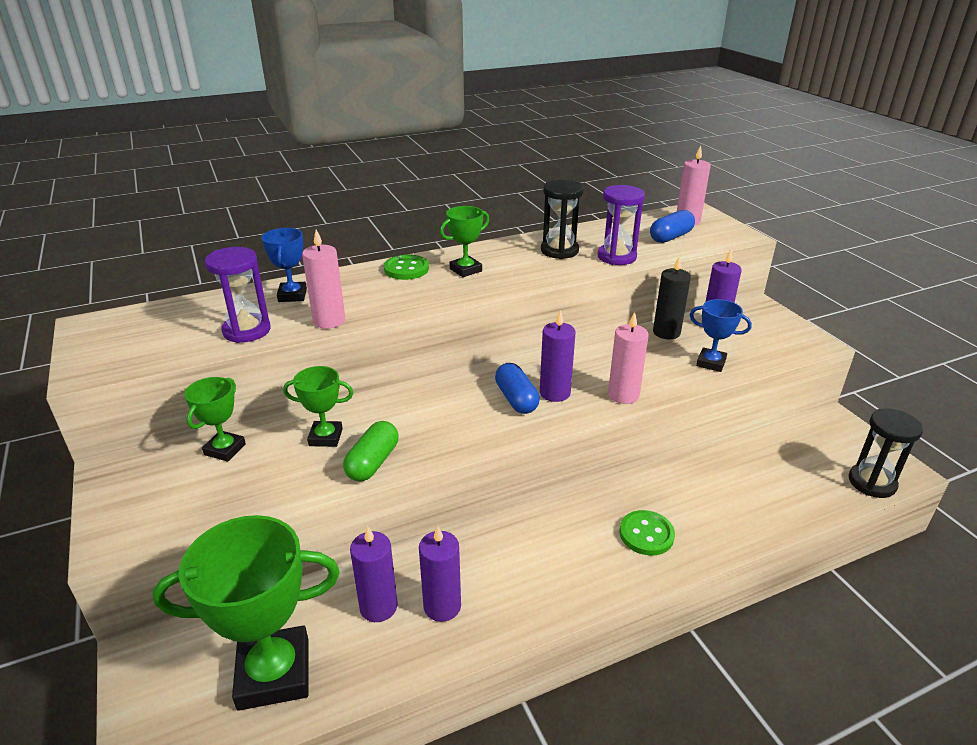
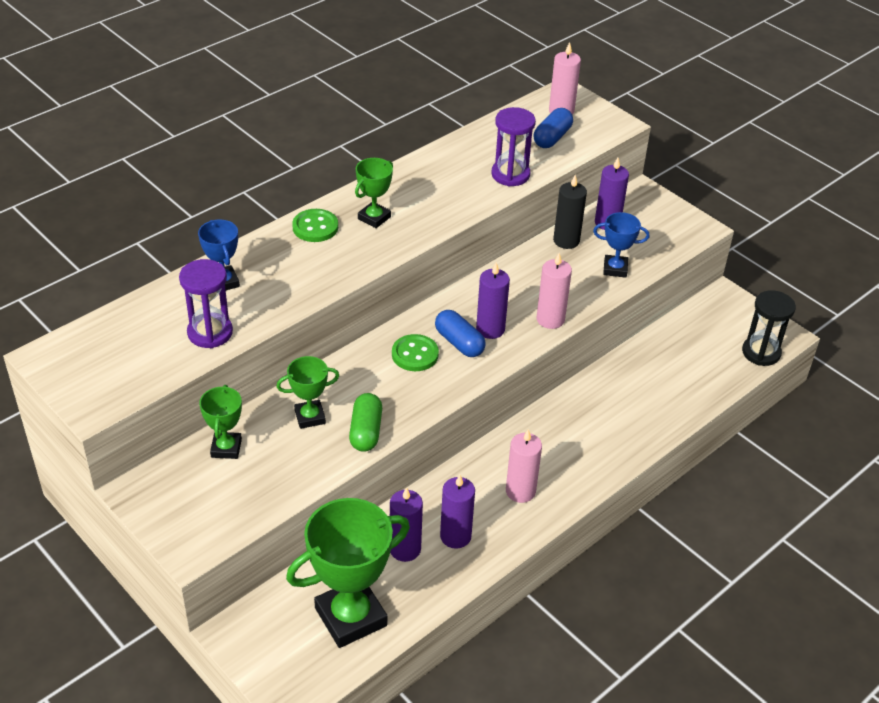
camera: 20 degrees left, 10 degrees up
pink candle [302,230,345,329] -> pink candle moved to [506,429,542,503]
black hourglass [541,180,584,259] -> none
green button [620,510,675,556] -> green button moved to [392,334,439,371]

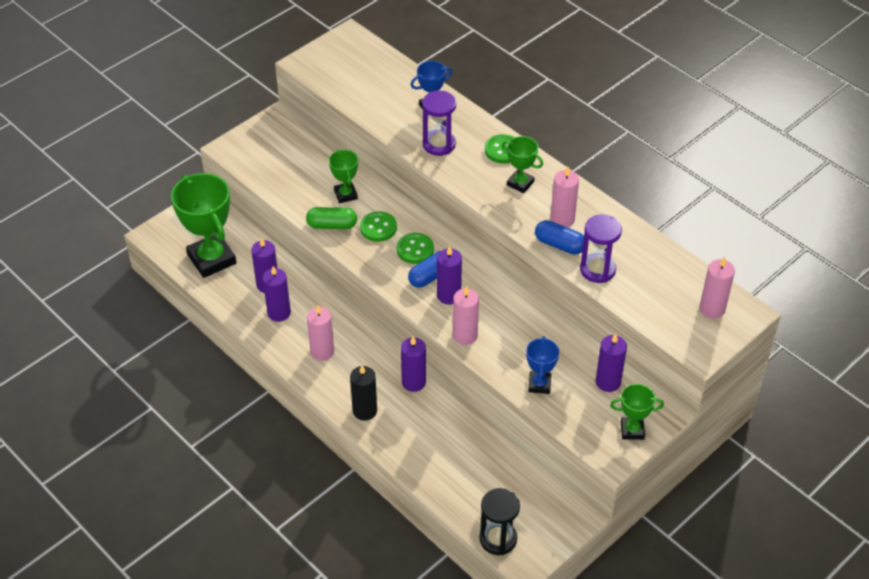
camera: 90 degrees right, 5 degrees up
purple hourglass [179,259,233,348] -> purple hourglass moved to [422,91,456,156]
green trophy [199,385,242,459] -> green trophy moved to [610,384,664,440]
blue capsule [534,108,573,148] -> blue capsule moved to [535,220,584,255]
black candle [553,175,587,249] -> black candle moved to [350,365,377,421]
none -> green button [360,211,397,242]
none -> purple candle [401,336,426,392]
none -> pink candle [550,166,579,227]

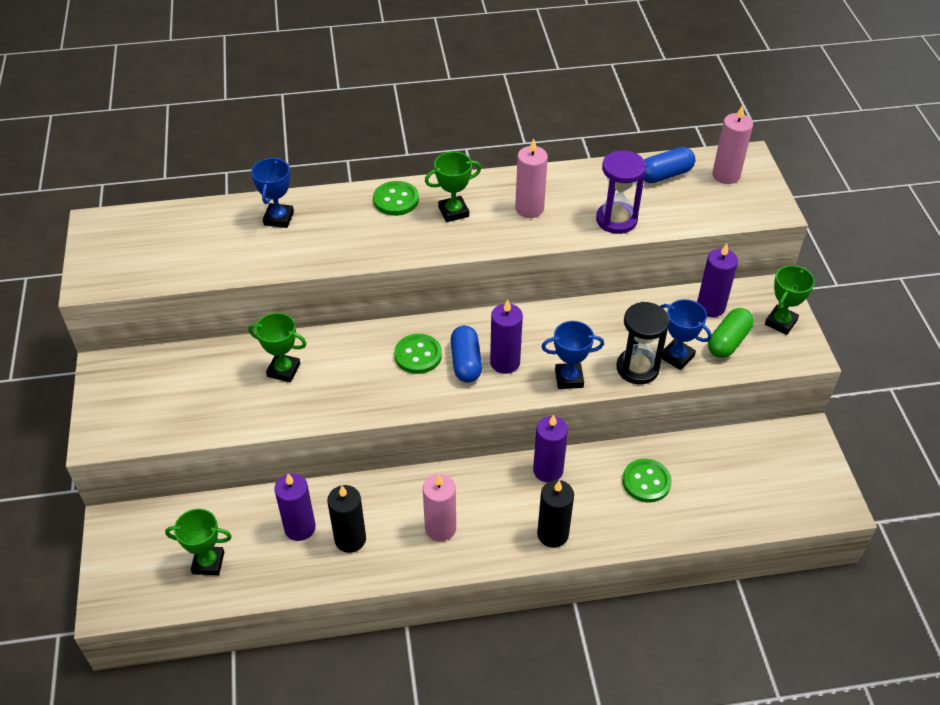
camera: 55 degrees left, 0 degrees up
green trophy [171,173,236,278] -> green trophy [165,509,232,575], size x0.52
purple candle [263,266,291,322] -> black candle [327,485,366,553]
green capsule [306,207,357,229] -> green capsule moved to [708,308,754,358]
green button [360,211,397,242] -> green button moved to [622,459,672,503]
purple hourglass [422,91,456,156] -> none
pink candle [453,286,479,345] -> blue trophy [541,321,604,389]
black hourglass [480,488,520,555] -> black hourglass moved to [616,302,670,384]
blue capsule [535,220,584,255] -> blue capsule moved to [644,147,696,183]

